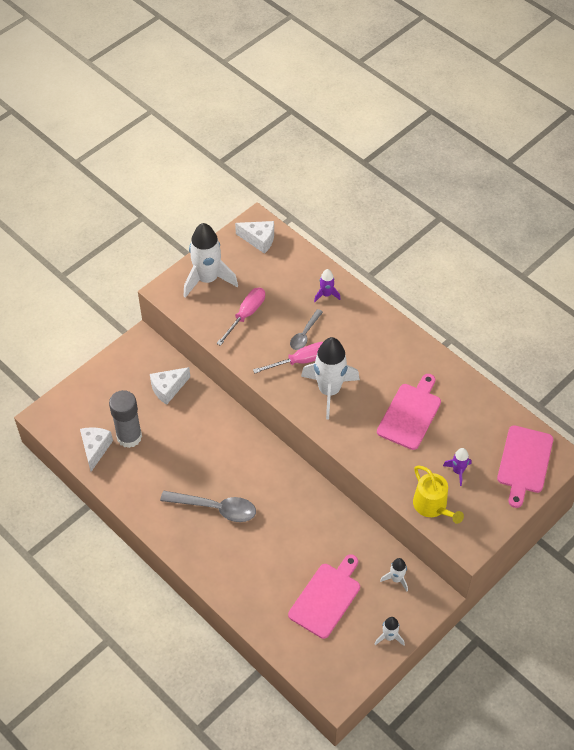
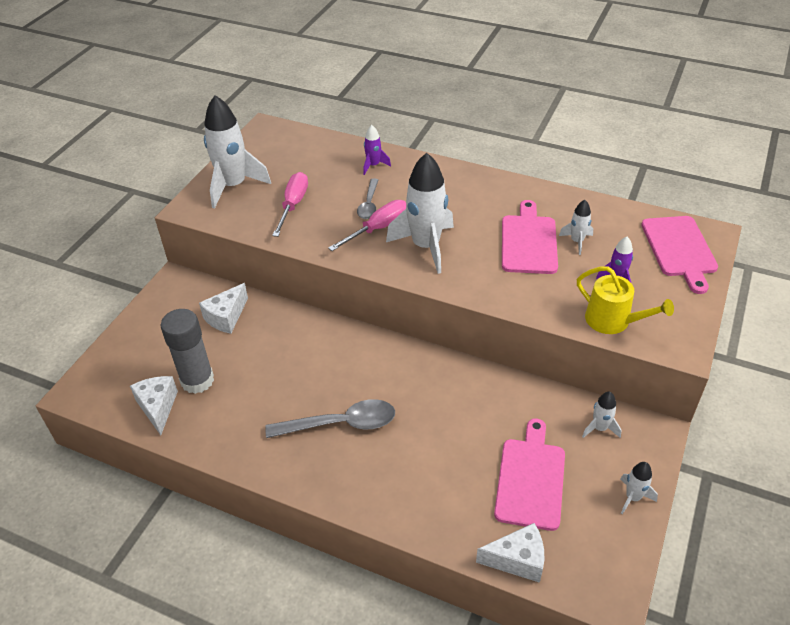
camera: 20 degrees left, 10 degrees down
white cheese [235,221,274,254] -> white cheese moved to [476,523,544,583]
none -> white rocket [559,200,593,255]

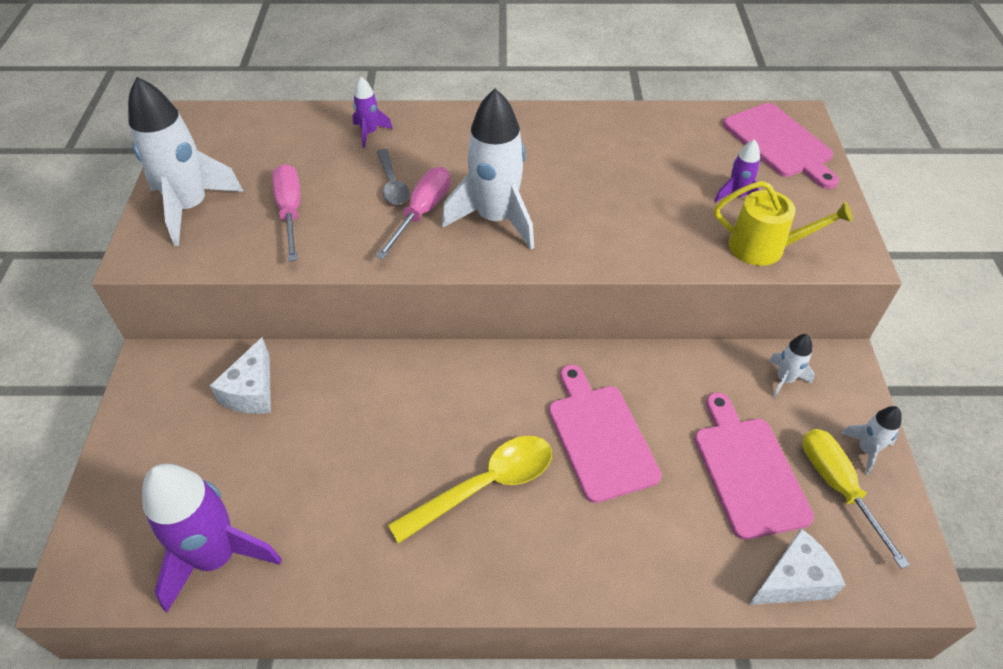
camera: 25 degrees left, 5 degrees up
white cheese [130,376,178,435] -> purple rocket [142,464,282,612]
grey glue stick [161,309,214,394] -> none
grey spoon [265,399,395,438] -> yellow spoon [388,436,552,544]
pink cutting board [502,200,558,274] -> pink cutting board moved to [549,365,662,503]
white rocket [559,200,593,255] -> none
none -> yellow screwdriver [803,429,910,569]

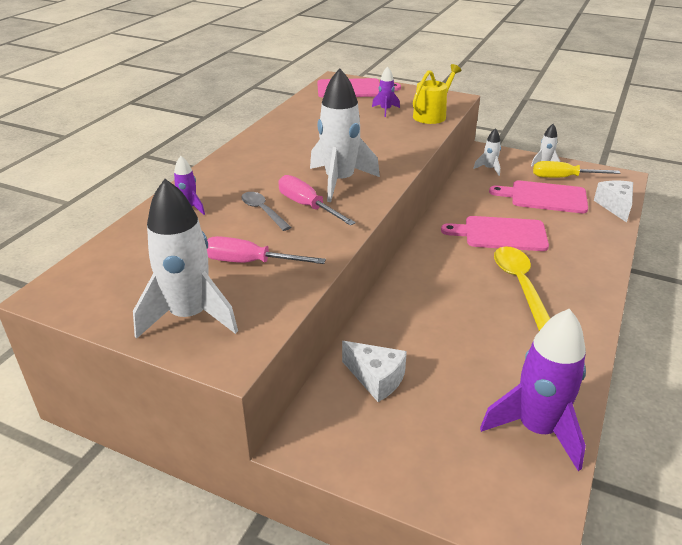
camera: 65 degrees left, 15 degrees down
grey spoon [377,149,410,205] -> grey spoon turned 135 degrees counterclockwise [241,192,291,231]

